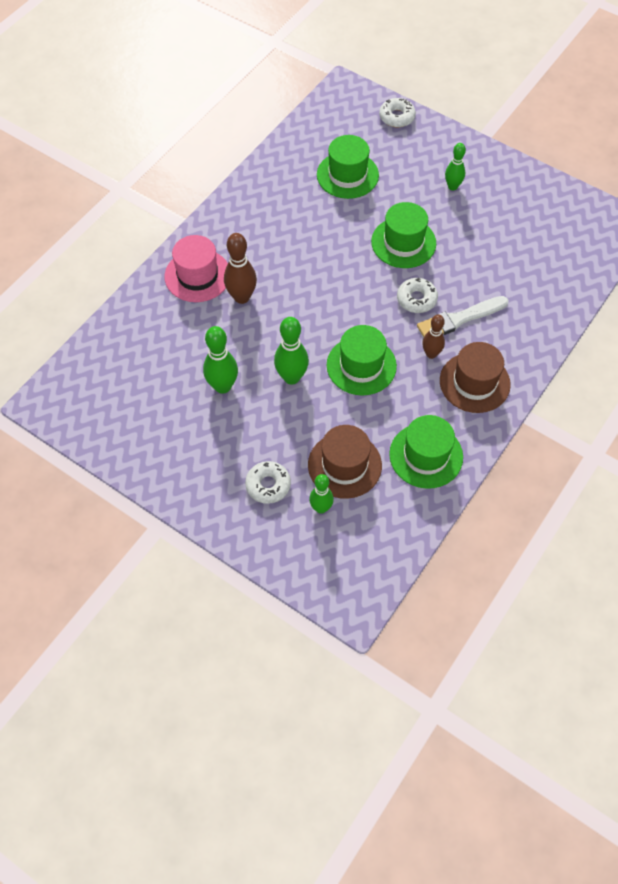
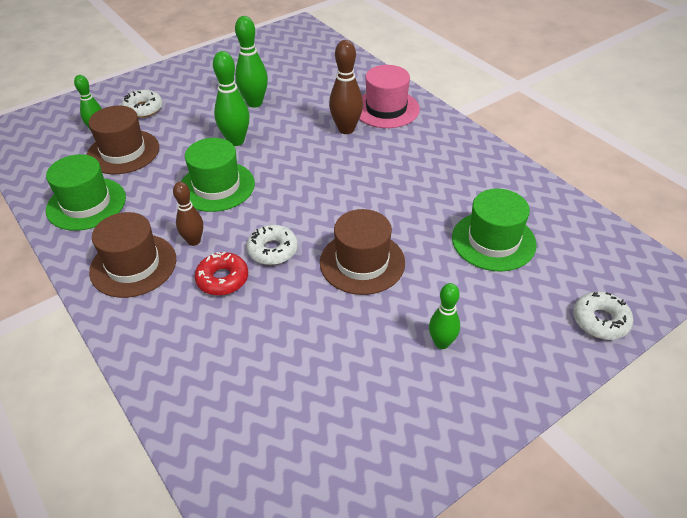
camera: 110 degrees right, 15 degrees down
green hat [371,202,436,268] -> brown hat [320,209,405,295]
white brush [417,296,509,337] -> red donut [195,252,248,295]

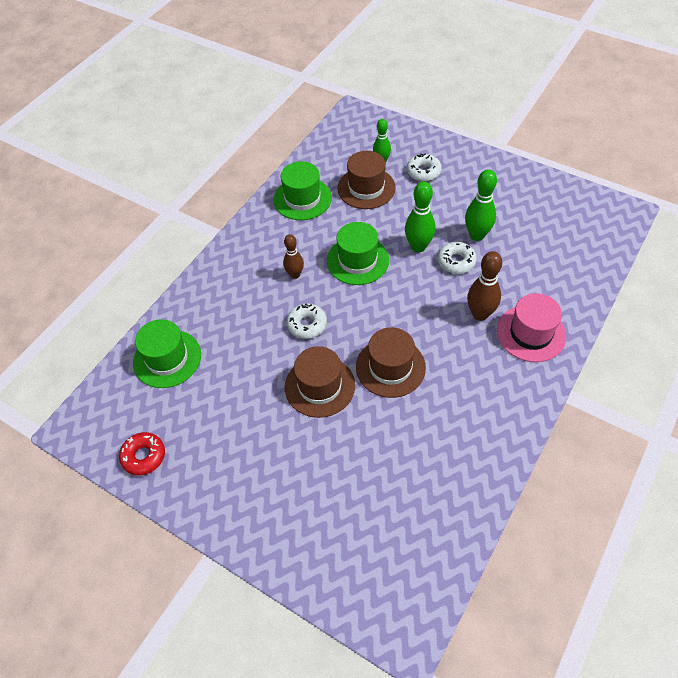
camera: 70 degrees right, 10 degrees up
brown hat [89,212,176,298] -> brown hat moved to [356,327,426,398]
red donut [195,252,248,295] -> red donut moved to [119,432,165,475]
green bowling pin [429,283,460,349] -> none
green hat [452,189,537,271] -> green hat moved to [133,319,201,388]
white donut [573,292,633,340] -> white donut moved to [438,242,477,274]

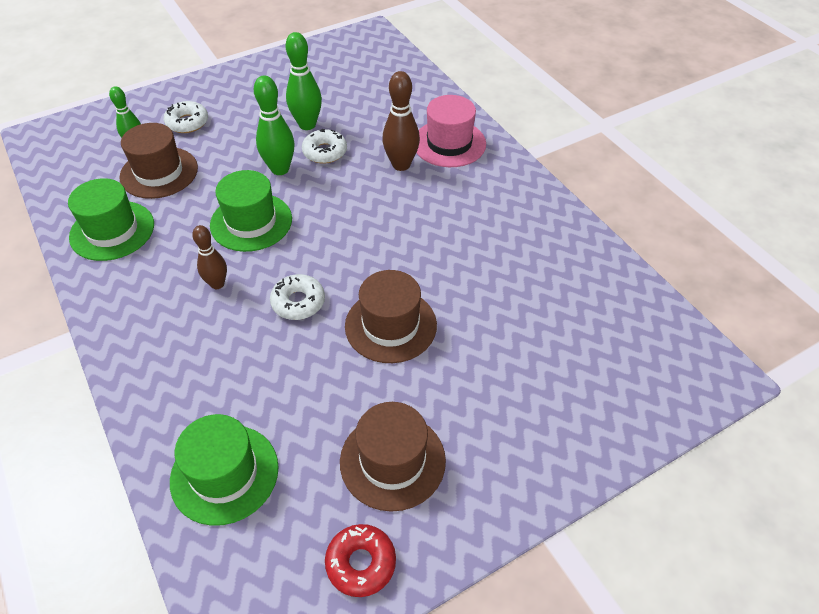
camera: 65 degrees left, 5 degrees down
brown hat [356,327,426,398] -> brown hat moved to [340,402,446,512]

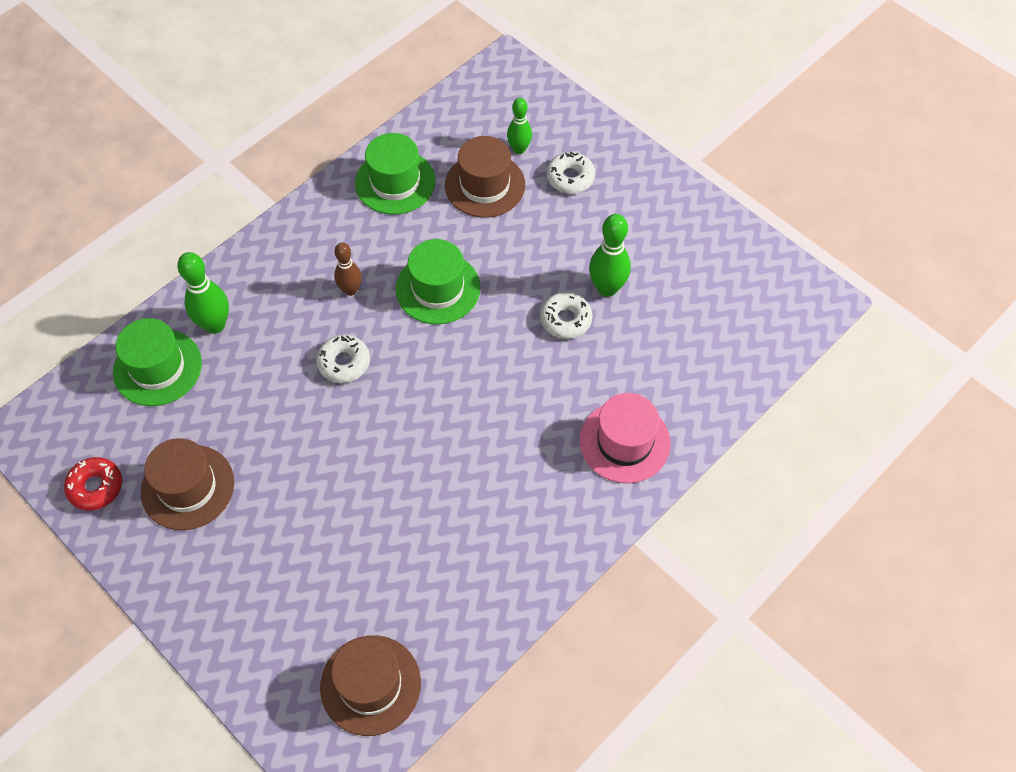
camera: 75 degrees right, 10 degrees up
green bowling pin [254,75,294,175] -> green bowling pin moved to [177,252,229,334]
brown hat [345,270,437,363] -> brown hat moved to [320,635,421,736]
brown bowling pin [382,71,420,171] -> none

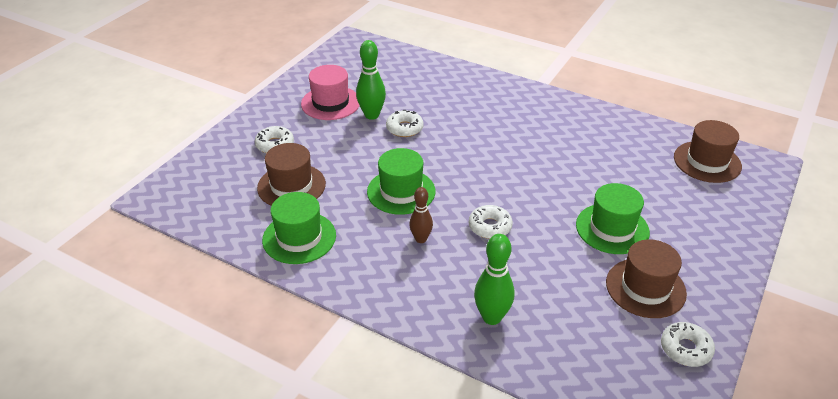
camera: 105 degrees left, 20 degrees down
red donut [64,457,122,511] -> white donut [661,322,715,367]
green hat [113,318,202,406] -> green hat moved to [576,183,650,254]
green bowling pin [507,98,532,154] -> none
pink hat [579,393,671,484] -> pink hat moved to [301,65,360,120]

